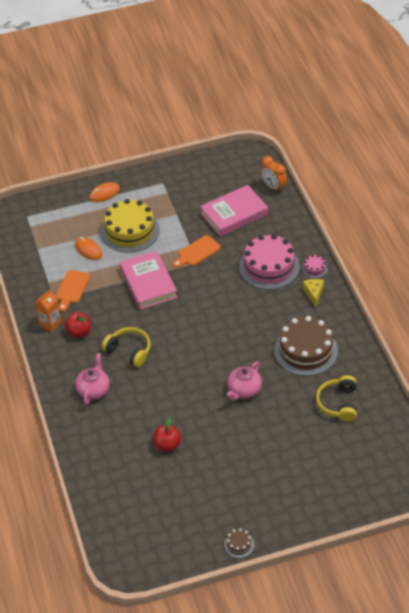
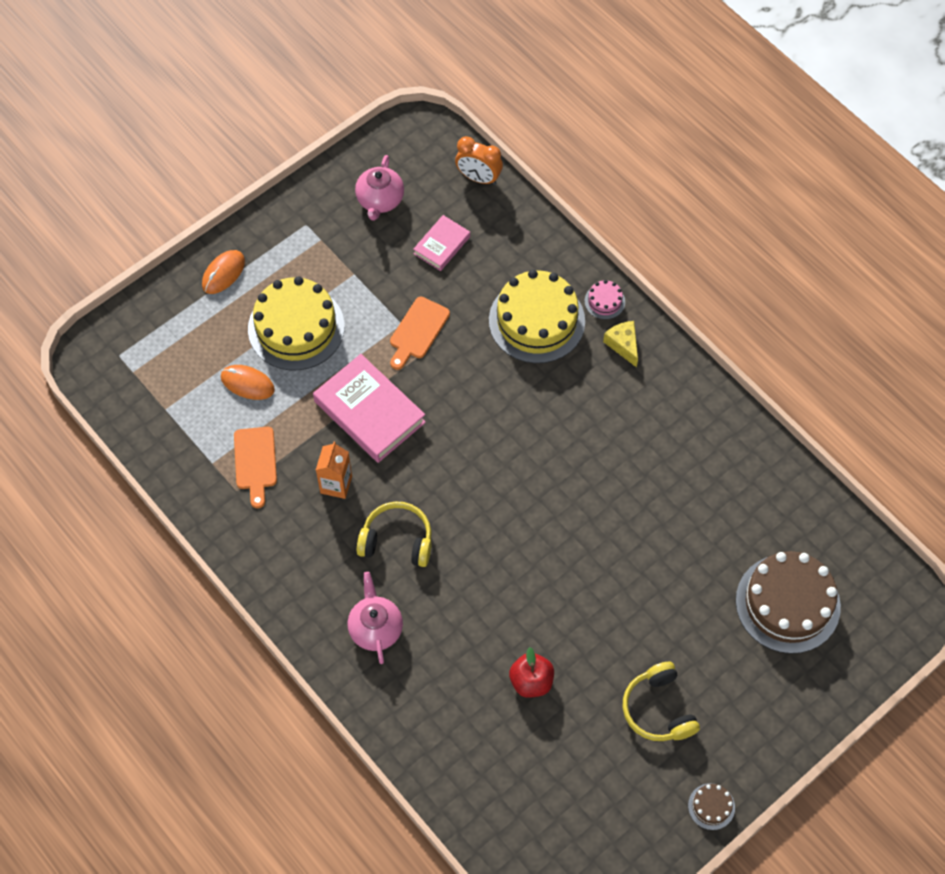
camera: 25 degrees left, 15 degrees up
orange carton [35,289,62,332] -> orange carton moved to [316,442,352,499]
red apple [65,312,91,338] -> none
pink book [200,185,268,237] -> pink book [413,215,470,271], size x0.55
pink teapot [227,361,262,401] -> pink teapot moved to [355,155,404,221]
pink cake [239,234,300,290] -> yellow cake [489,270,585,363]
brown cake [274,316,338,376] -> brown cake moved to [736,551,841,654]
yellow headphones [316,375,357,422] -> yellow headphones moved to [623,661,700,741]

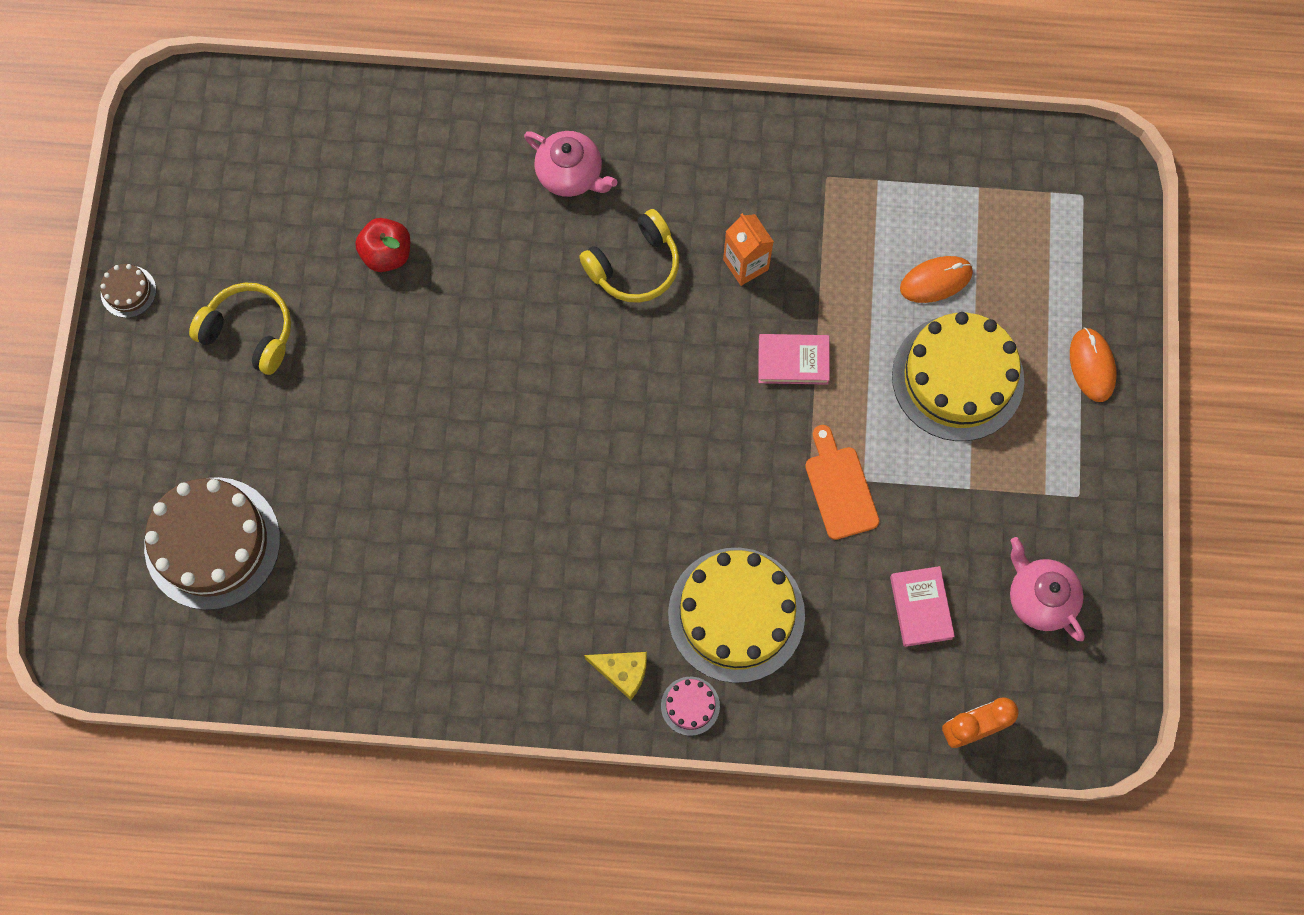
camera: 135 degrees right, 10 degrees up
orange cutting board [234,427,277,508] -> none
pink book [313,354,426,463] -> pink book [758,334,830,385], size x0.55

